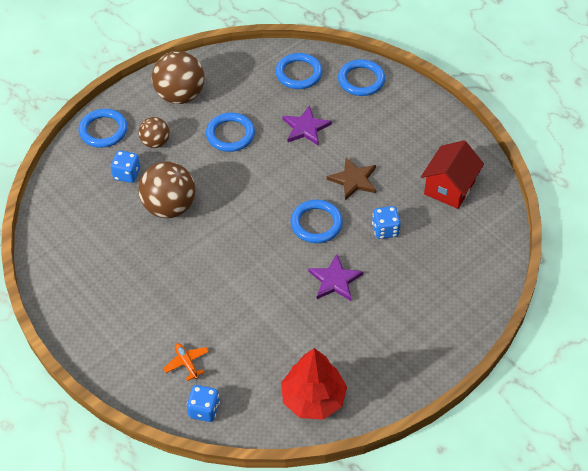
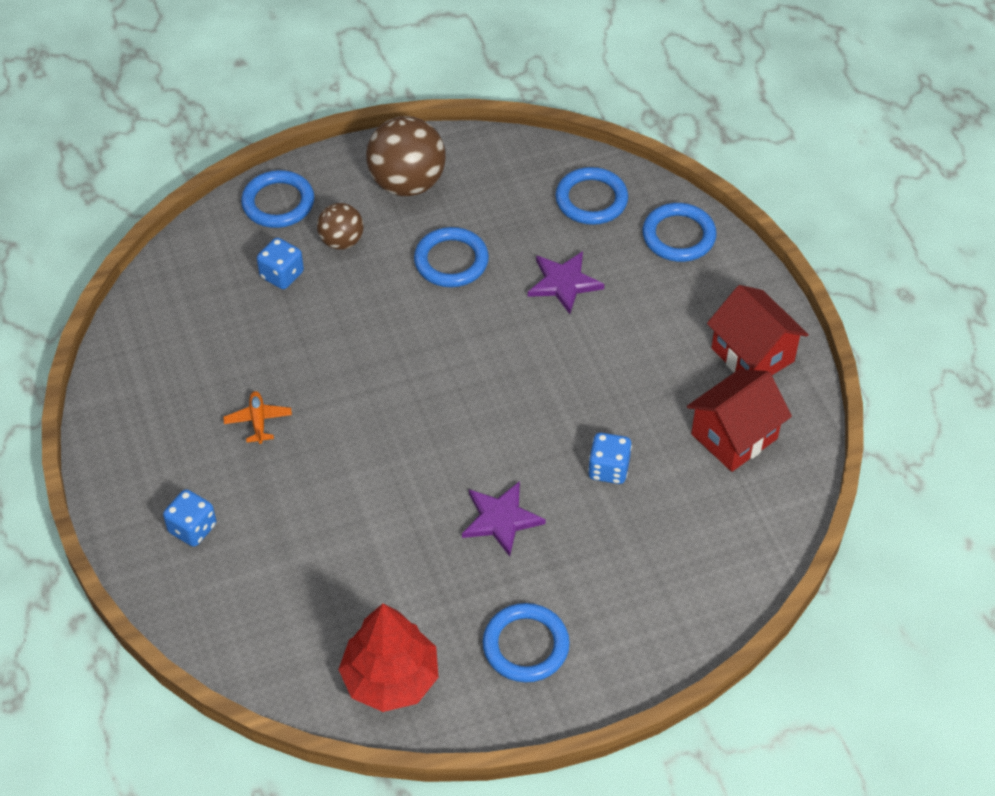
camera: 20 degrees right, 0 degrees up
brown ball [138,162,196,218] -> none
orange plane [163,343,209,381] -> orange plane moved to [223,391,292,444]
blue dice [187,385,220,422] -> blue dice moved to [163,489,216,547]
blue ring [290,200,343,243] -> blue ring moved to [483,603,570,682]
brown star [327,157,376,200] -> none
none -> red house [707,285,809,375]

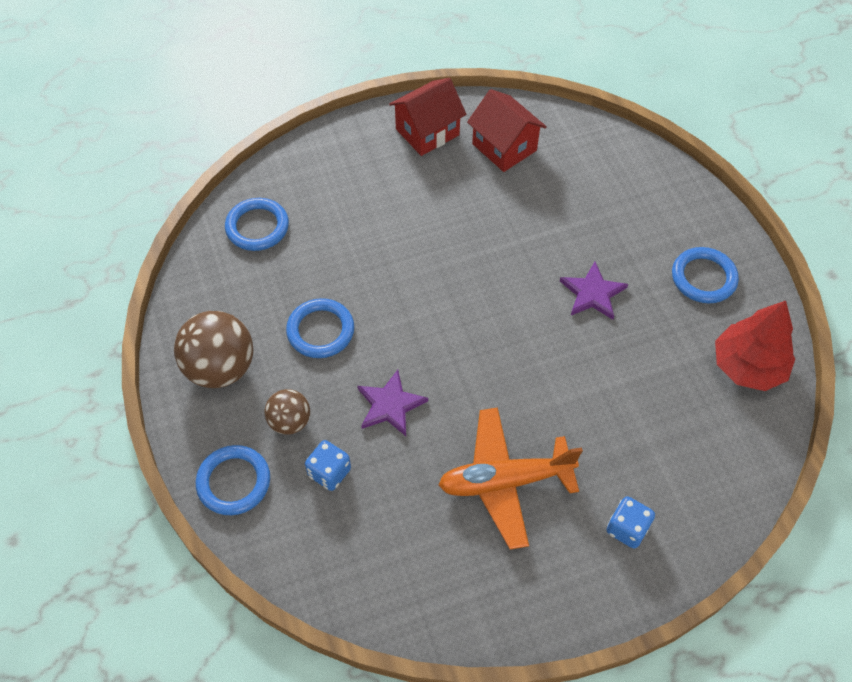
camera: 90 degrees left, 5 degrees up
orange plane [223,391,292,444] -> orange plane [438,408,583,549], size x2.36
purple star [528,251,604,314] -> purple star moved to [357,370,428,436]
blue dice [588,433,632,484] -> none
blue ring [642,203,717,262] -> none

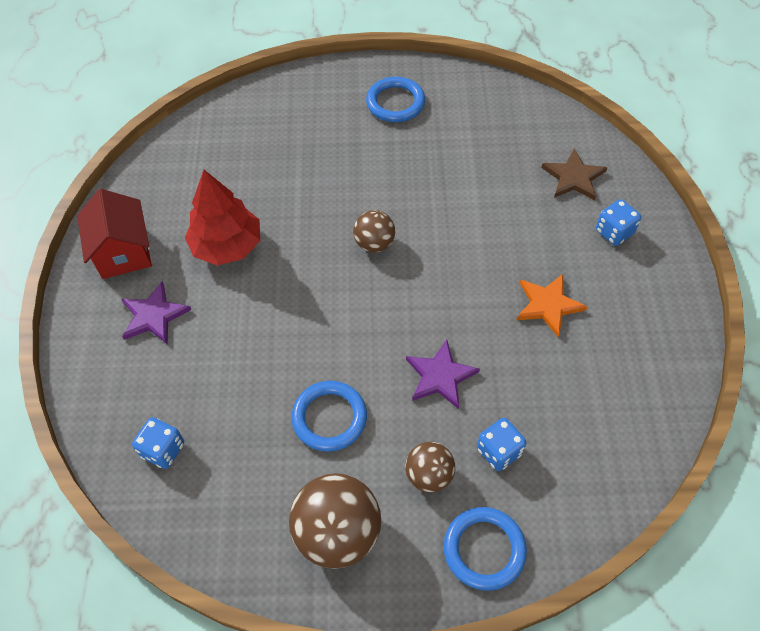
camera: 70 degrees left, 0 degrees up
blue ring [225,198,289,251] -> blue dice [132,417,184,469]
orange plane [438,408,583,549] -> orange star [517,274,588,337]
red house [467,89,547,172] -> none
purple star [560,262,628,320] -> purple star moved to [121,281,191,345]
red tree [715,301,795,391] -> red tree moved to [185,170,260,265]
none -> brown ball [353,210,395,253]
none -> brown star [541,148,607,200]

